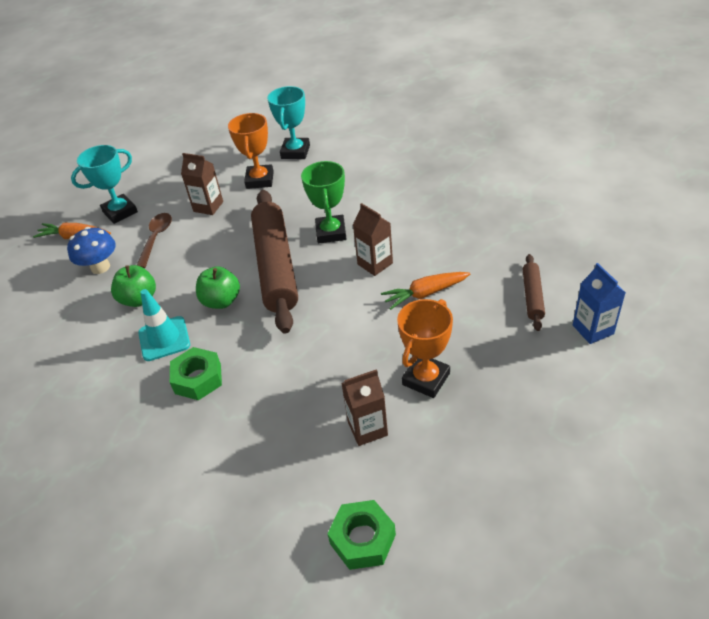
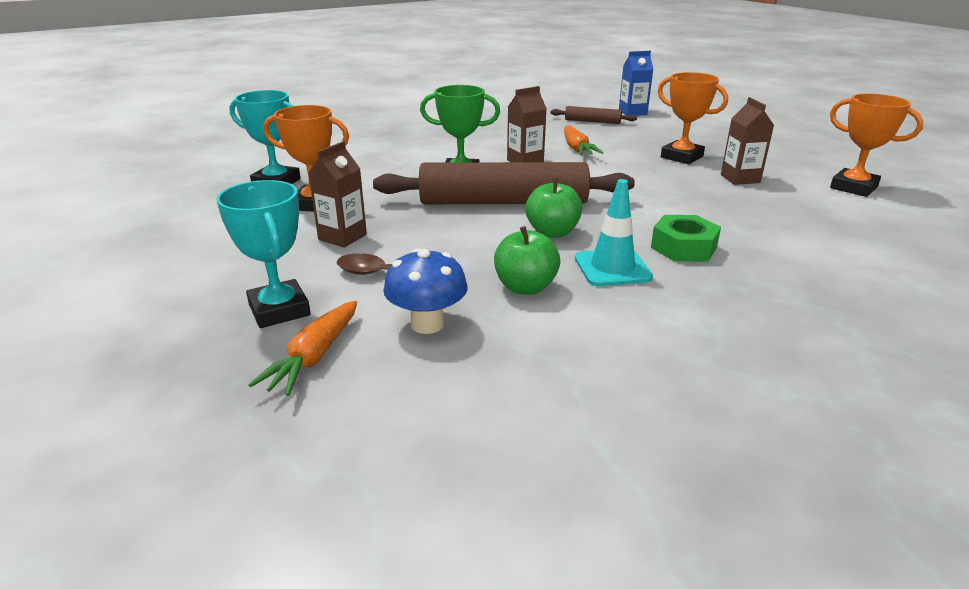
camera: 85 degrees left, 15 degrees down
green nut [327,500,396,570] -> orange trophy [830,94,924,197]

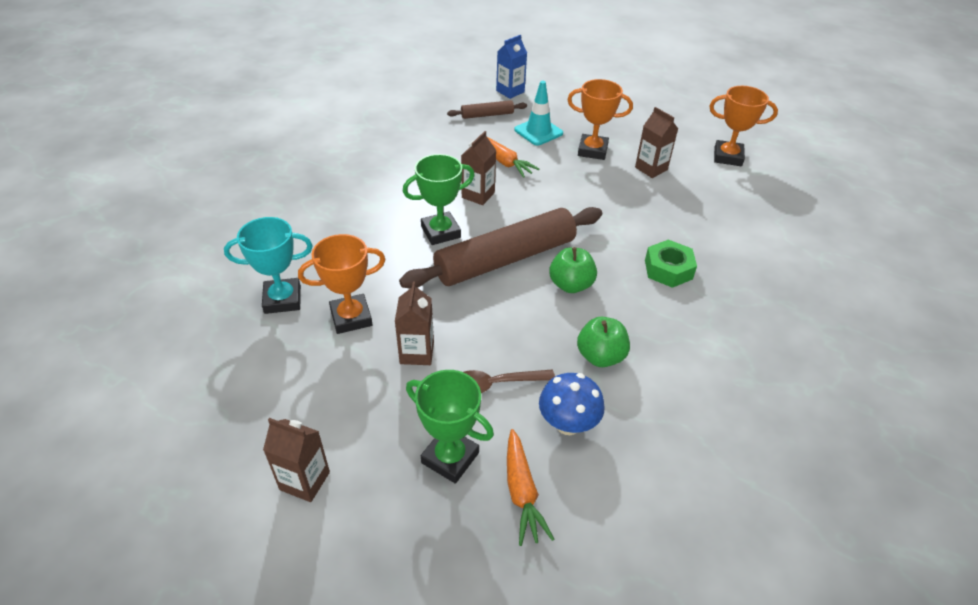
camera: 30 degrees left, 15 degrees up
turquoise trophy [216,180,311,328] -> green trophy [406,370,494,483]
turquoise traffic cone [575,179,653,286] -> turquoise traffic cone moved to [514,81,563,146]
none -> brown carton [263,418,330,502]

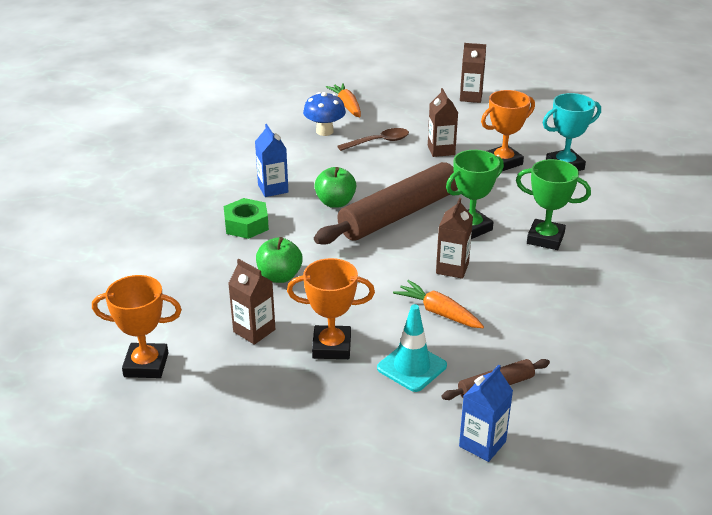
camera: 170 degrees right, 10 degrees down
green trophy [406,370,494,483] -> green trophy moved to [516,159,591,250]
green apple [577,317,630,367] -> green apple moved to [256,237,303,283]
none -> blue carton [255,124,288,197]

